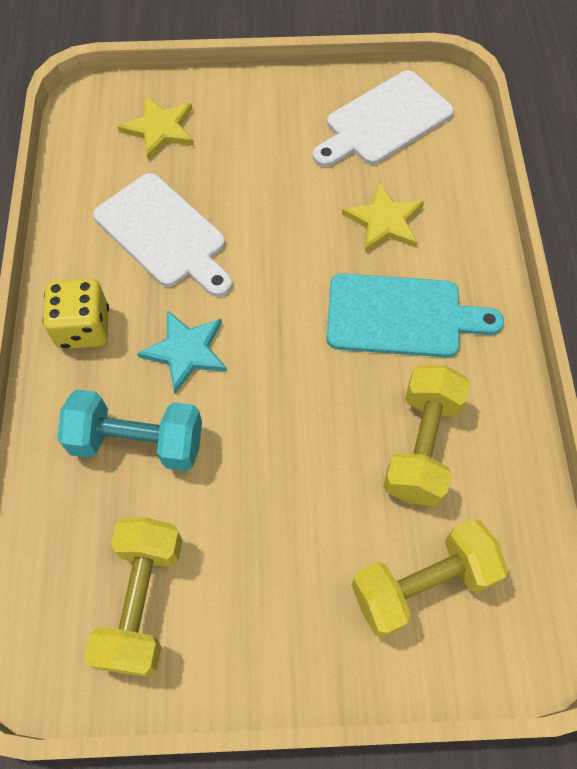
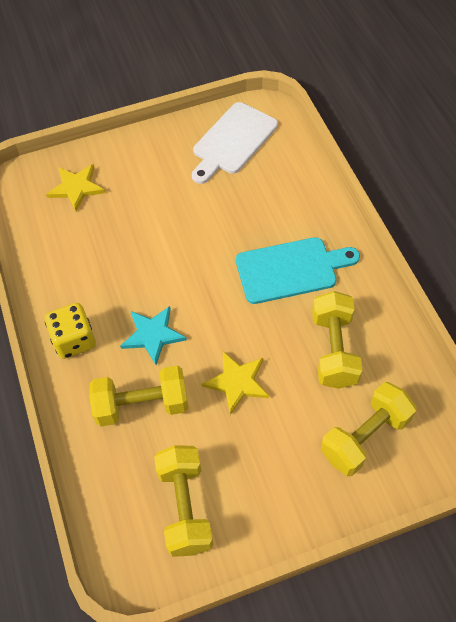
camera: 15 degrees left, 5 degrees down
turquoise dumbbell [57,389,202,471] -> yellow dumbbell [89,366,188,426]
white cutting board [93,173,232,297] -> none
yellow star [342,181,424,252] -> yellow star moved to [202,351,269,415]

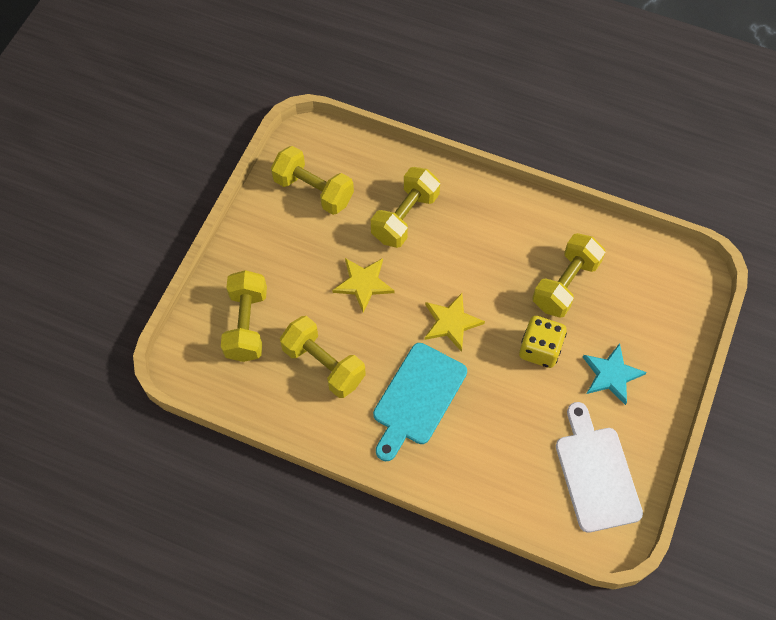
camera: 130 degrees right, 5 degrees up
yellow dice [45,303,96,359] -> yellow dice moved to [519,316,567,368]
yellow star [46,164,105,212] -> yellow star moved to [425,293,485,352]
turquoise star [120,306,187,365] -> turquoise star moved to [583,343,647,405]
none -> yellow dumbbell [532,233,605,318]

